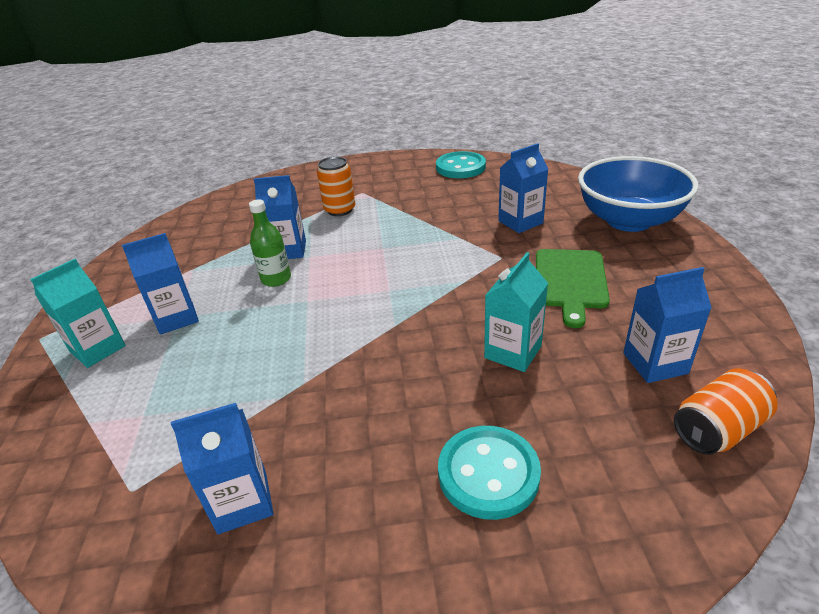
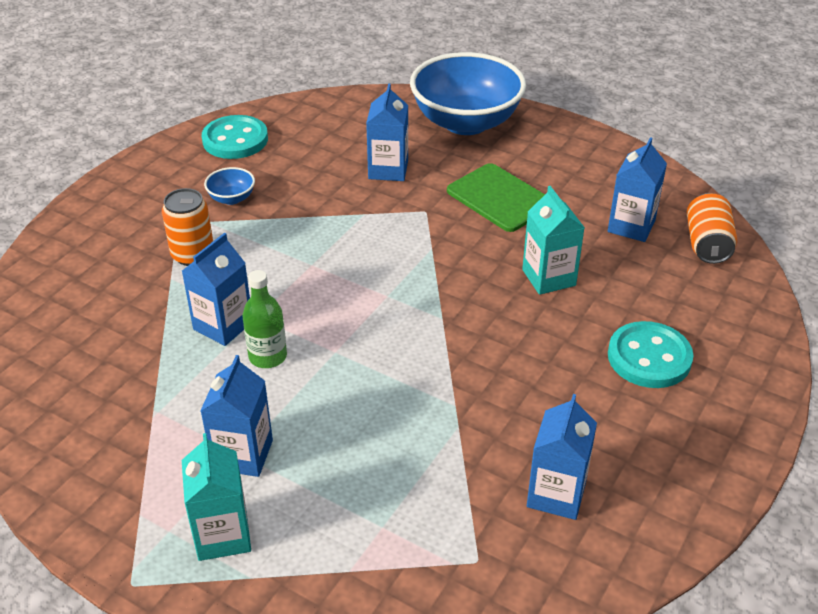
camera: 55 degrees left, 5 degrees up
none -> blue bowl [204,167,255,205]

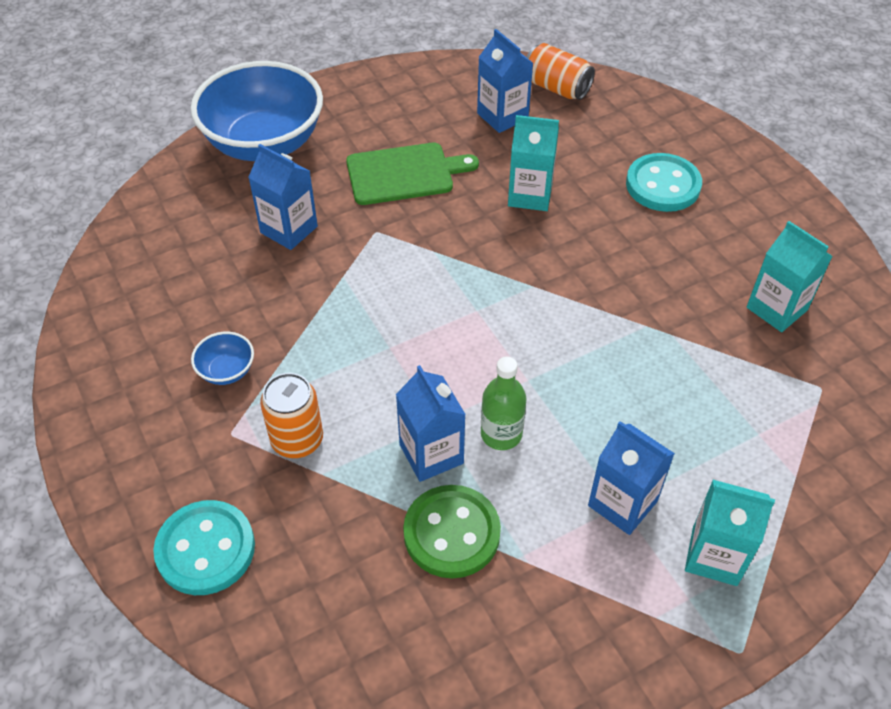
camera: 60 degrees left, 10 degrees up
turquoise button [202,115,268,159] -> turquoise button moved to [153,500,255,595]
blue carton [527,394,597,520] -> turquoise carton [747,221,833,332]
none -> green button [403,485,501,578]

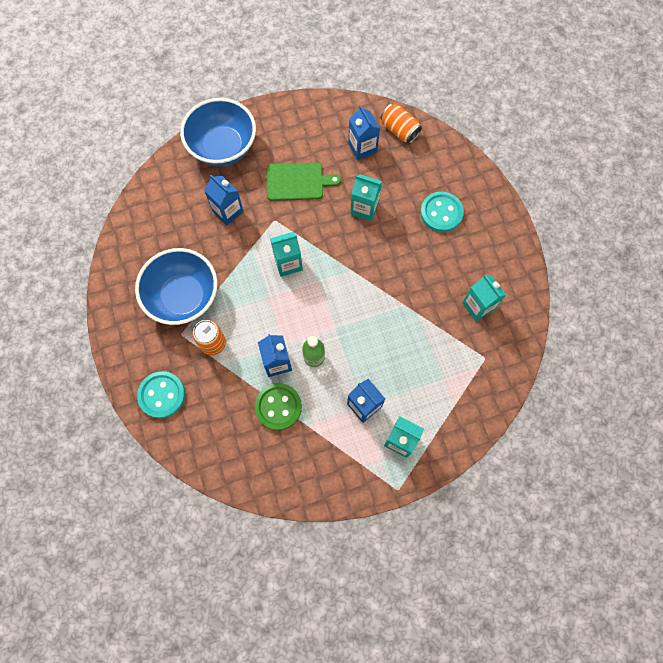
camera: 10 degrees right, 20 degrees up
blue bowl [191,332,254,385] -> blue bowl [135,248,217,325], size x2.49
none -> turquoise carton [270,232,303,277]

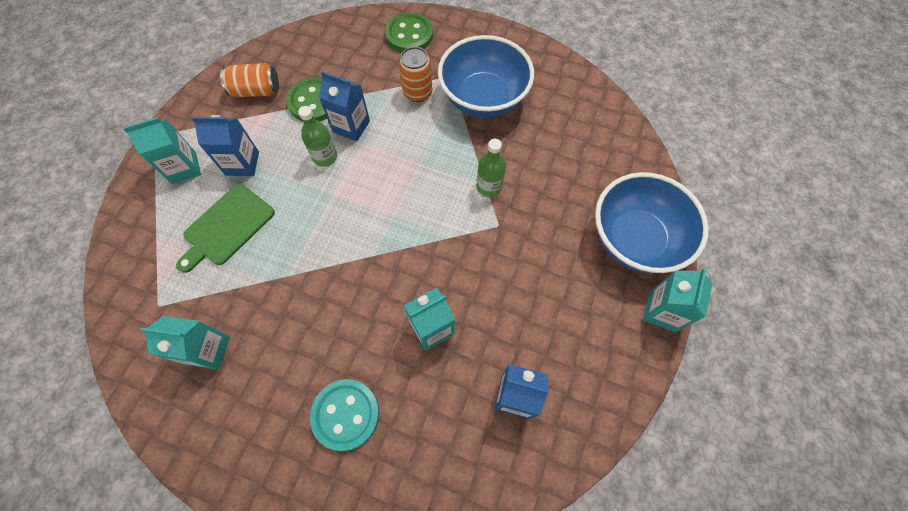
camera: 130 degrees right, 5 degrees down
turquoise button [137,371,185,418] -> green button [385,12,433,52]
blue carton [204,175,244,225] -> none
green cutting board [267,163,341,201] -> green cutting board moved to [176,184,275,273]
turquoise carton [270,232,303,277] -> turquoise carton moved to [643,269,712,332]
orange can [381,103,422,144] -> orange can moved to [220,63,279,98]
none -> green bottle [477,139,506,197]

